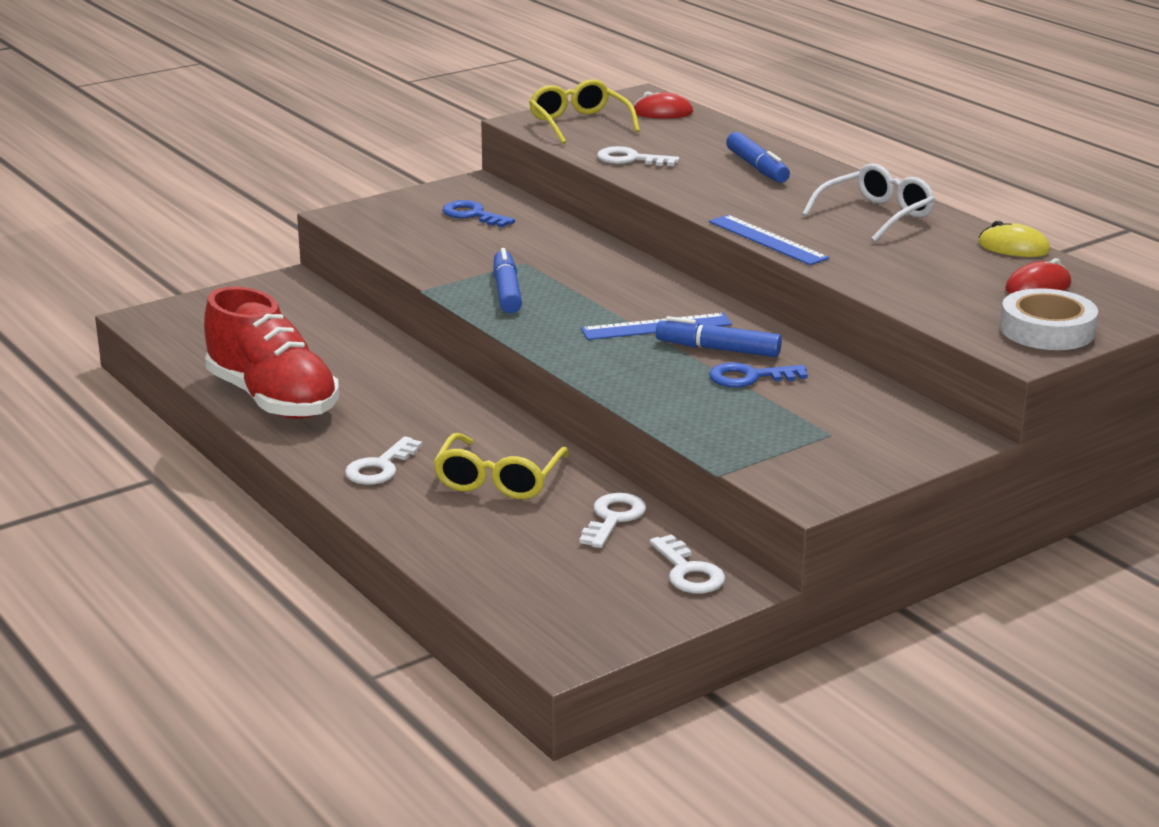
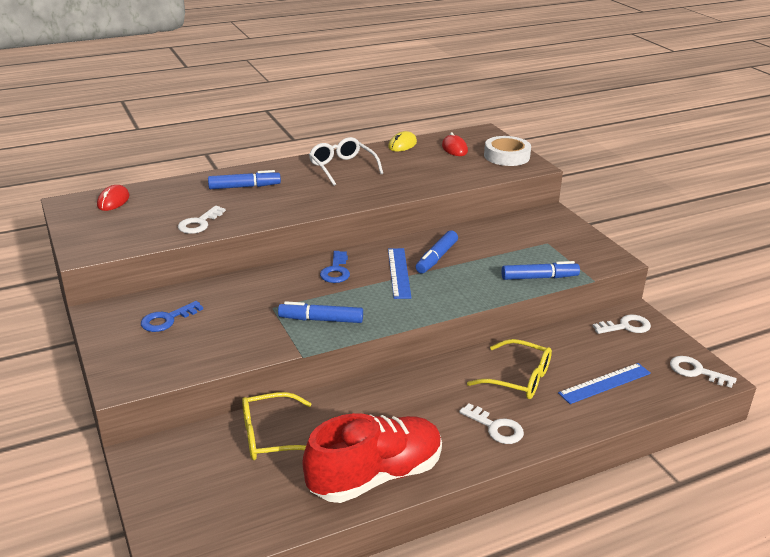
camera: 80 degrees left, 5 degrees up
yellow glasses [529,79,640,144] -> yellow glasses moved to [242,392,312,460]
white key [579,493,646,548] -> white key moved to [670,356,737,388]
blue ruler [709,215,829,265] -> blue ruler moved to [558,363,651,404]
blue key [709,362,808,388] -> blue key moved to [320,251,350,283]
none -> blue marker [502,261,580,280]

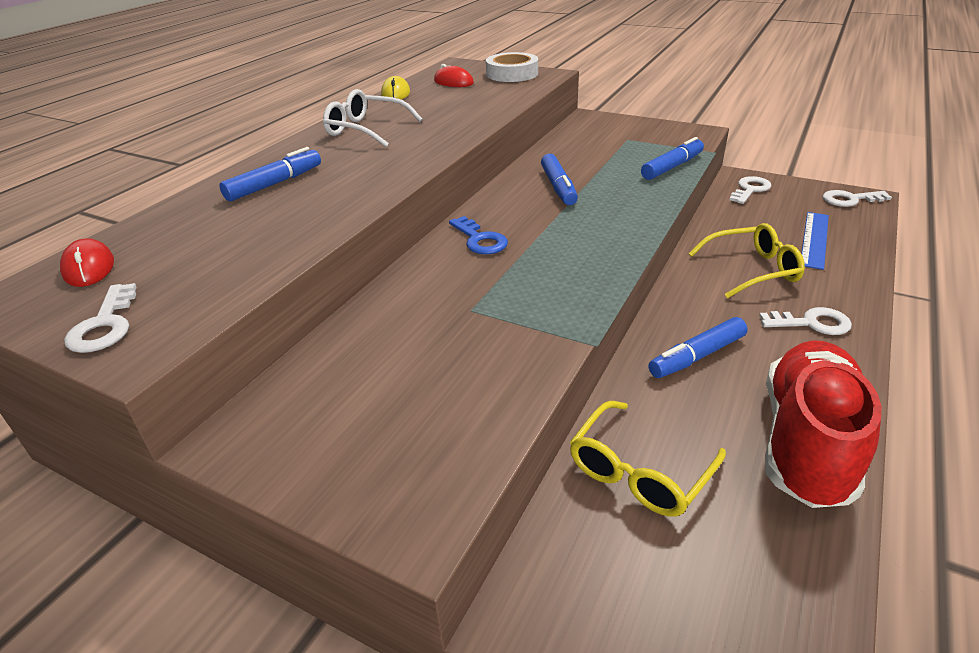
camera: 35 degrees left, 5 degrees up
blue key [141,301,203,332] -> none
white key [178,206,226,234] -> white key moved to [64,283,137,353]
blue marker [278,301,363,323] -> blue marker moved to [649,317,748,378]
blue ruler [388,248,412,299] -> none

